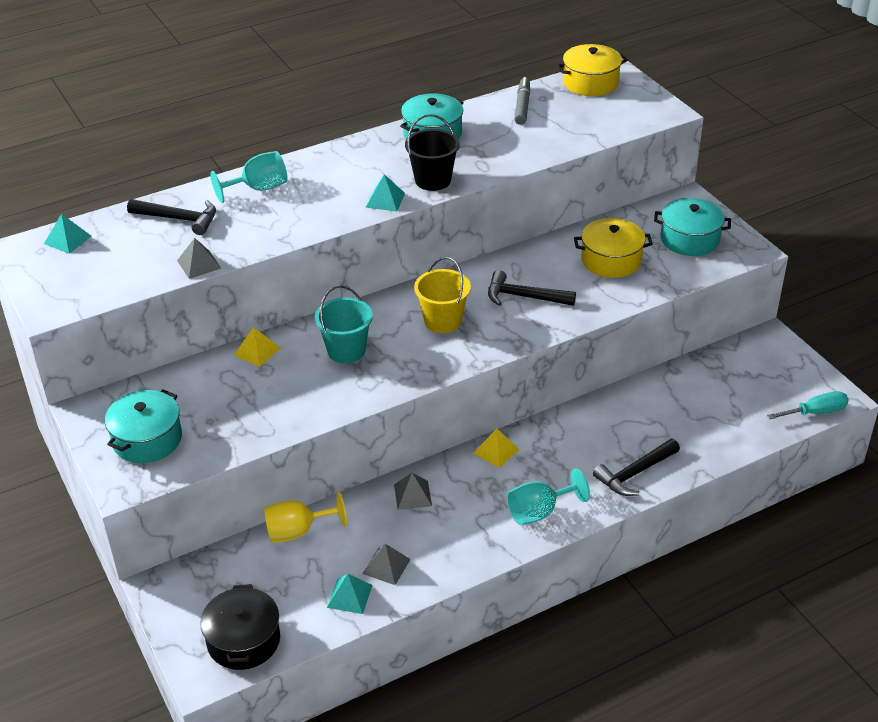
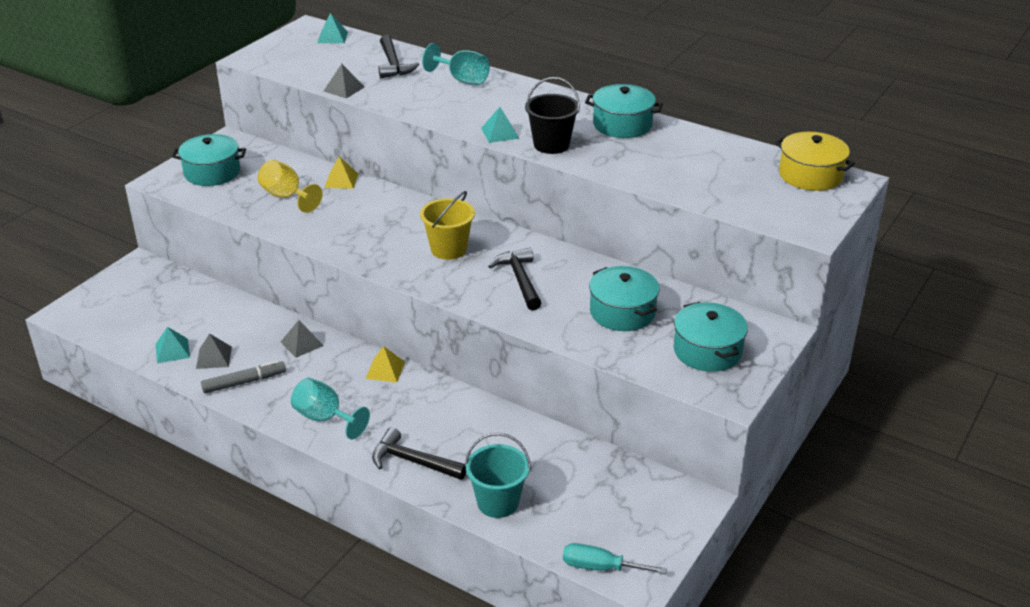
camera: 60 degrees right, 5 degrees down
black pot [200,584,280,670] -> none
yellow goblet [264,491,347,543] -> yellow goblet moved to [258,160,323,213]
turquoise bucket [315,285,373,363] -> turquoise bucket moved to [465,433,531,518]
grey marker [515,77,530,125] -> grey marker moved to [201,360,286,393]
yellow pot [574,218,653,278] -> turquoise pot [589,266,660,331]
turquoise screwdriver [767,391,849,419] -> turquoise screwdriver turned 150 degrees clockwise [563,543,667,574]

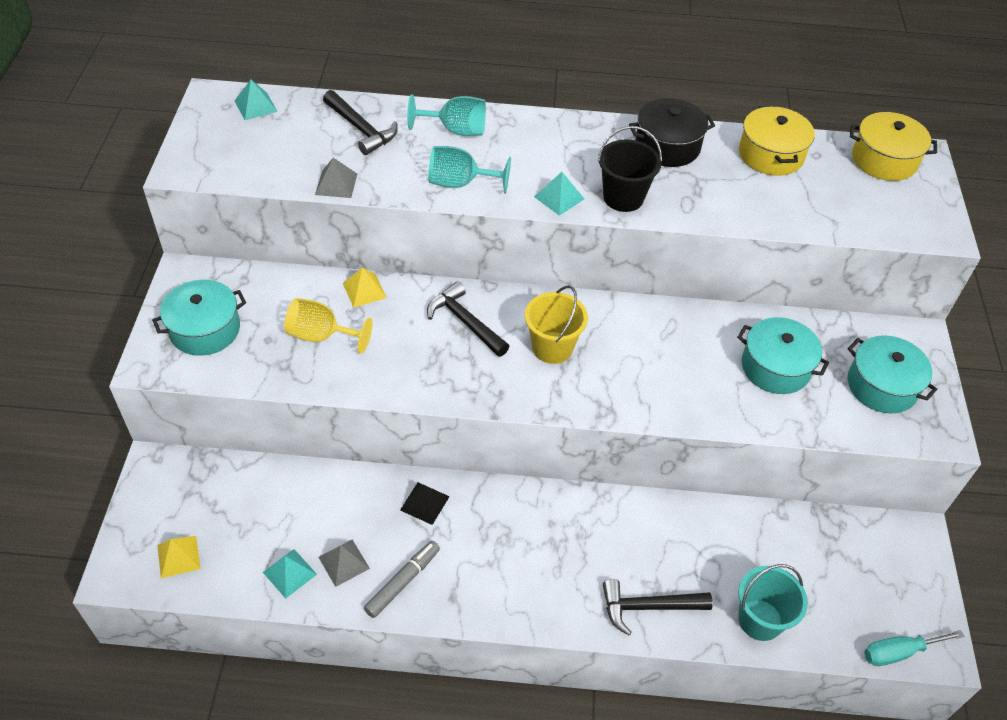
camera: 30 degrees left, 15 degrees up
grey pyramid [281,320,324,358] -> black pyramid [400,482,450,525]
turquoise goblet [291,378,370,439] -> turquoise goblet moved to [428,146,511,194]
yellow pyramid [365,346,405,382] -> yellow pyramid moved to [157,536,201,578]
black hammer [488,248,541,310] -> black hammer moved to [427,281,509,357]
turquoise pot [585,84,663,138] -> black pot [629,98,715,167]
none -> yellow pot [739,106,815,176]

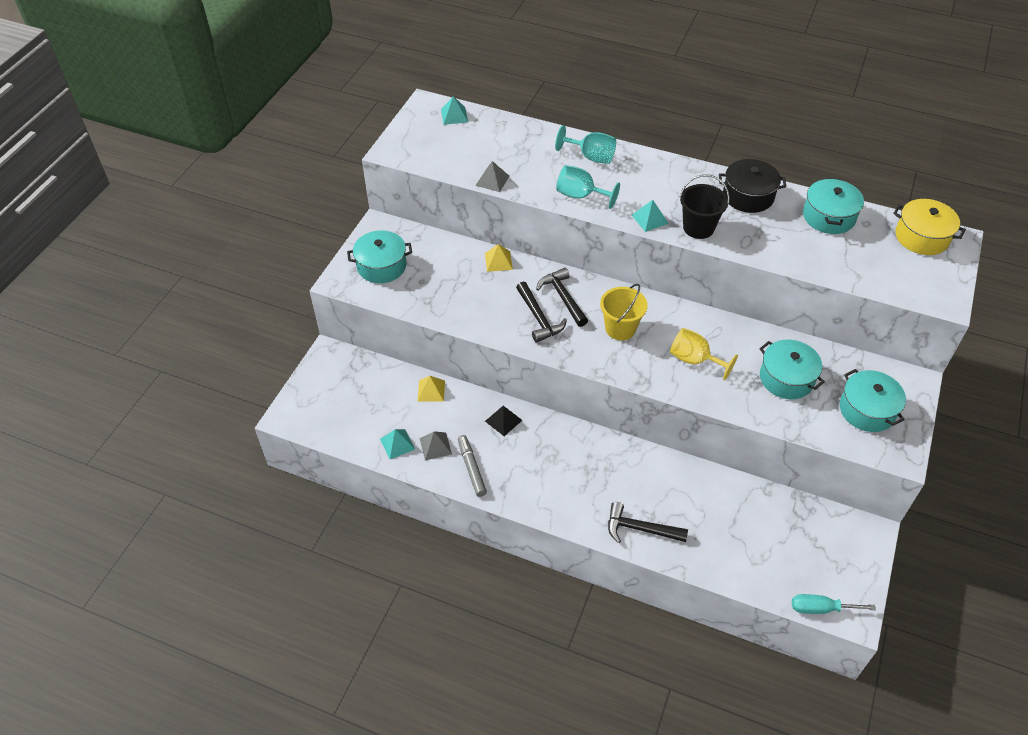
camera: 20 degrees right, 0 degrees up
yellow pyramid [157,536,201,578] -> yellow pyramid moved to [418,376,445,402]
yellow goblet [284,298,373,354] -> yellow goblet moved to [670,328,738,380]
black hammer [323,90,398,155] -> black hammer moved to [516,282,567,343]
grey marker [364,541,440,618] -> grey marker turned 75 degrees counterclockwise [458,435,487,497]
turquoise bucket [738,564,808,641] -> none
yellow pot [739,106,815,176] -> turquoise pot [803,178,864,234]

